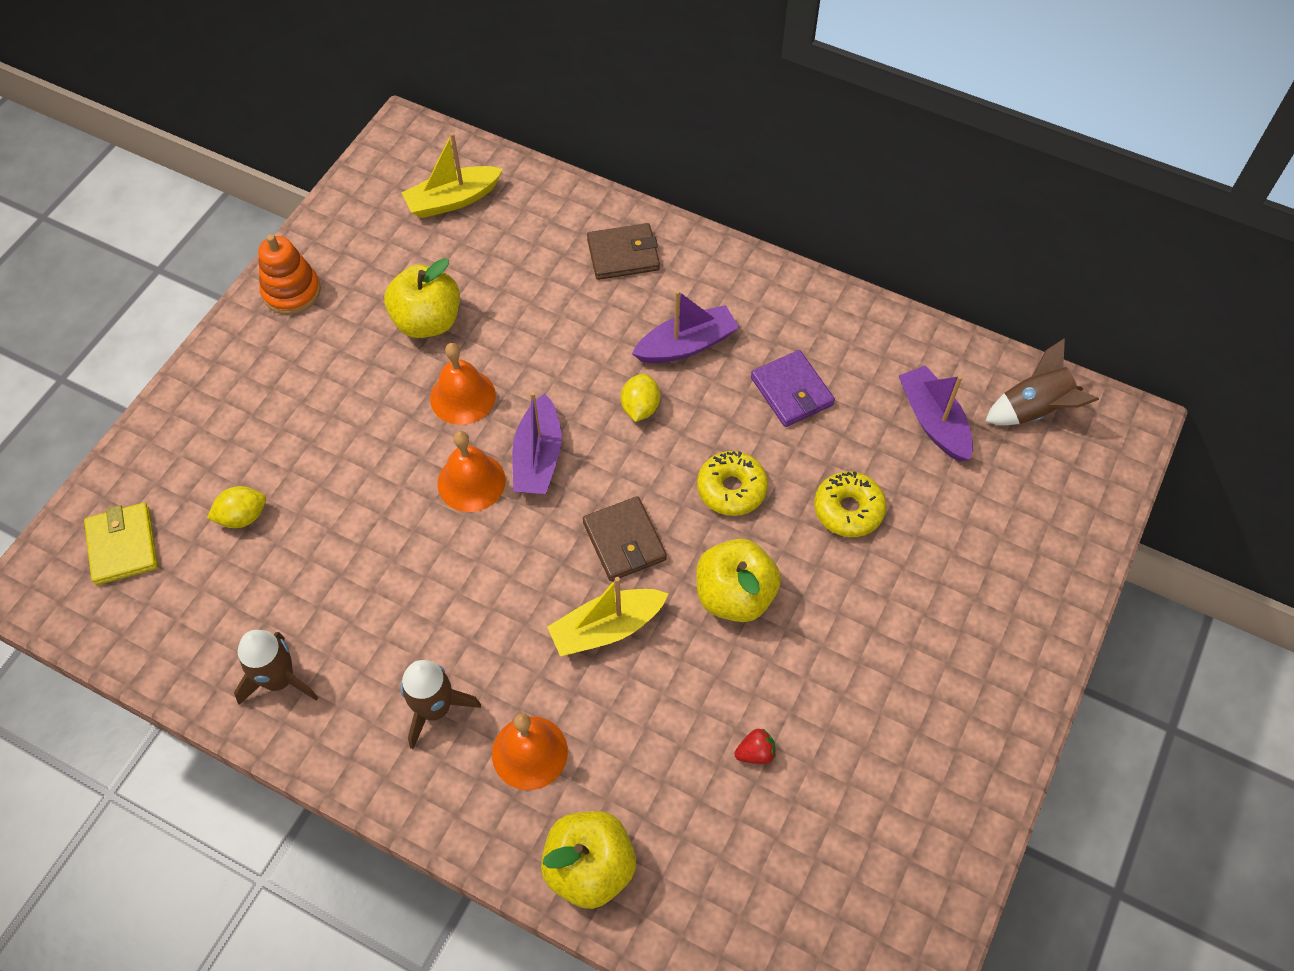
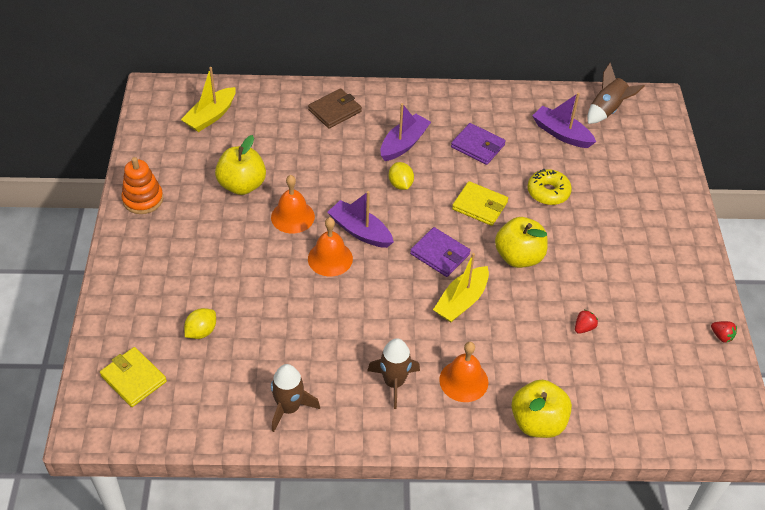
camera: 30 degrees left, 10 degrees down
purple boat [512,392,561,494] -> purple boat turned 150 degrees clockwise [327,191,394,248]
brown wallet [583,496,667,581] -> purple wallet [410,227,471,277]
yellow donut [697,451,768,516] -> yellow wallet [452,181,508,226]
none -> red strawberry [711,321,737,343]

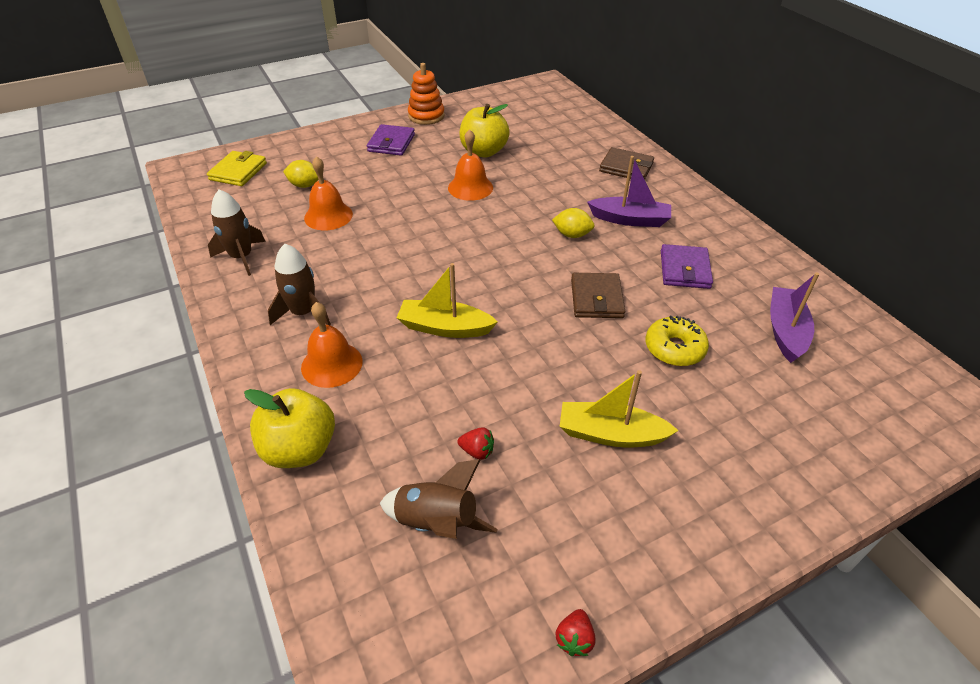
camera: 65 degrees right, 5 degrees down
yellow boat [181,67,236,132] -> yellow boat moved to [560,370,679,447]
orange bell [308,217,353,276] -> orange bell moved to [304,156,353,230]
purple boat [327,191,394,248] -> none
yellow lemon [389,162,414,190] -> yellow lemon turned 60 degrees clockwise [552,208,594,238]
purple wallet [410,227,471,277] -> purple wallet moved to [367,124,415,156]
yellow wallet [452,181,508,226] -> brown wallet [571,273,625,318]
yellow apple [495,217,548,268] -> none
brown rocket [587,62,645,124] -> brown rocket moved to [380,459,498,539]

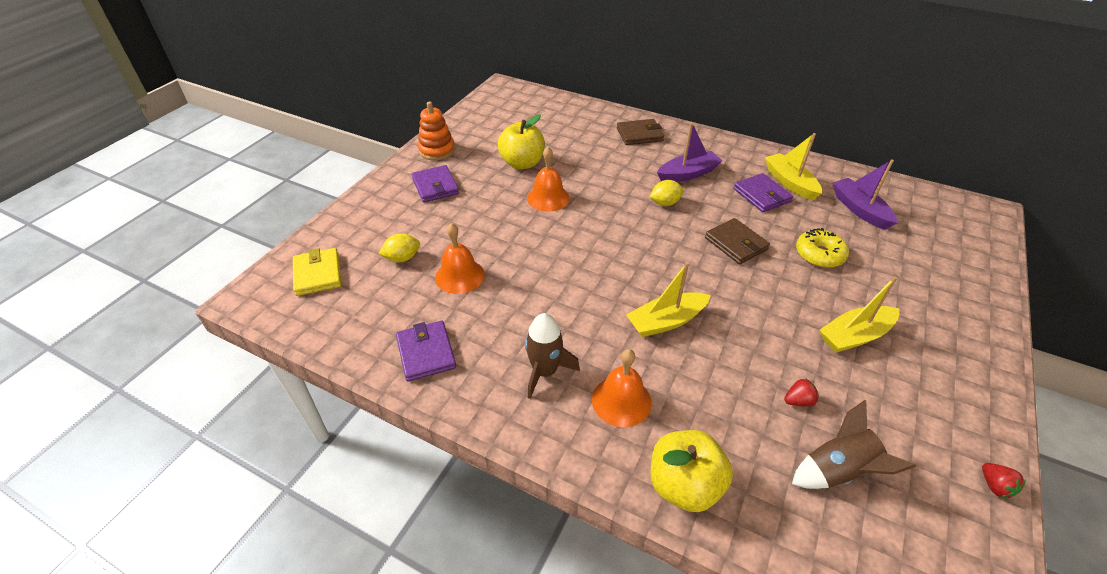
camera: 35 degrees left, 0 degrees up
brown rocket [208,189,266,276] -> purple wallet [396,321,456,381]
none -> yellow boat [765,133,822,200]

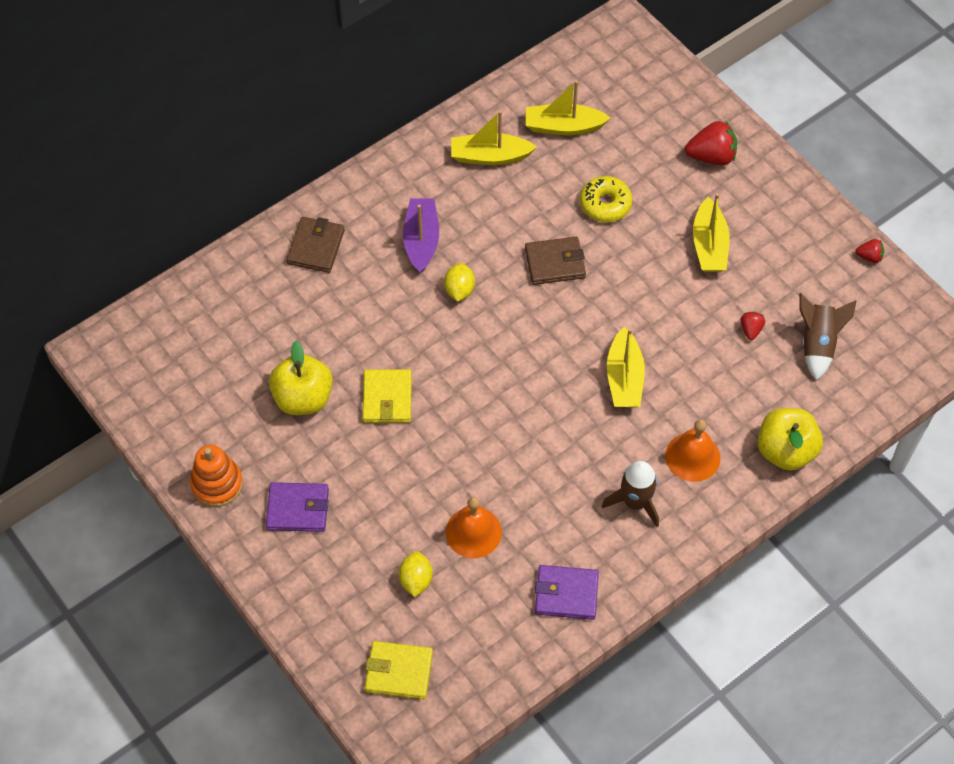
camera: 65 degrees left, 15 degrees up
orange bell [527,147,570,212] -> yellow wallet [363,369,412,423]
purple wallet [734,173,793,212] -> none
purple boat [833,159,897,230] -> yellow boat [526,80,611,135]
none -> red strawberry [685,121,737,166]

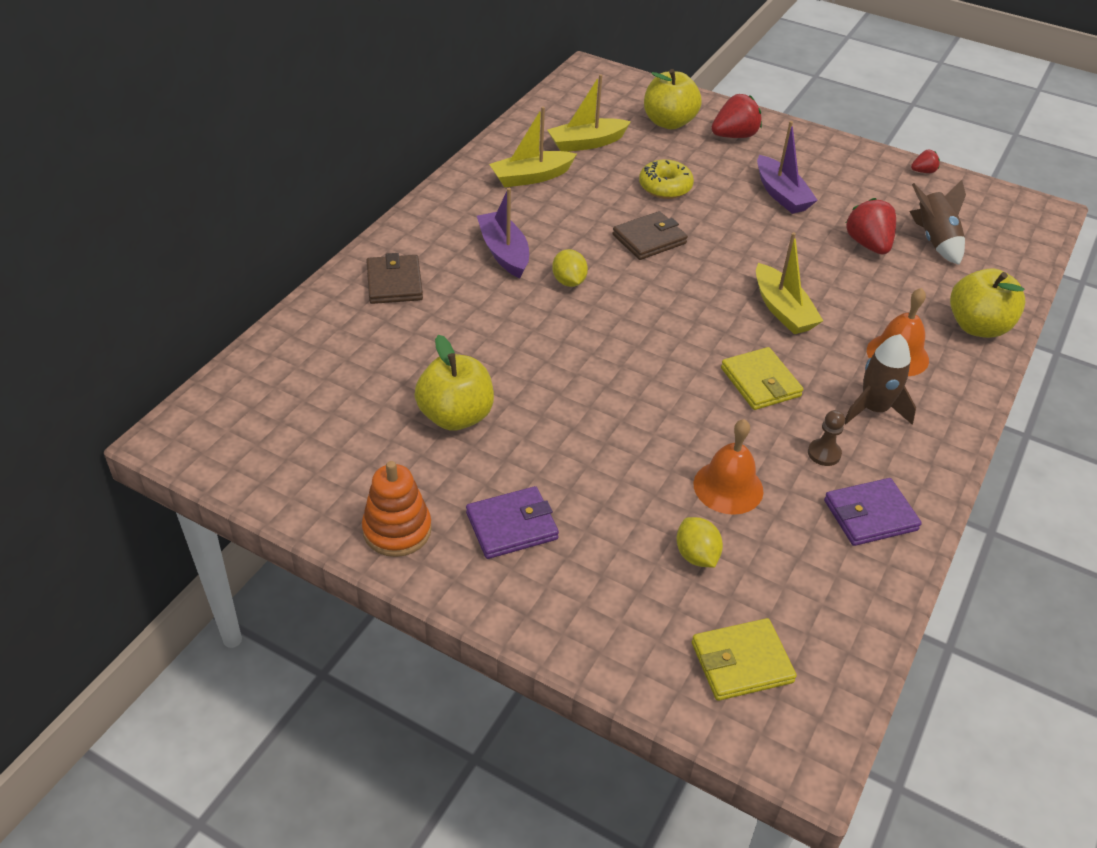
camera: 25 degrees left, 15 degrees down
yellow wallet [363,369,412,423] -> yellow wallet moved to [721,347,803,410]
yellow boat [693,193,730,272] -> purple boat [757,121,818,214]
red strawberry [740,312,765,340] -> red strawberry [846,198,896,254], size x1.90
none -> yellow apple [644,69,702,129]
none -> brown pawn [808,410,845,466]

